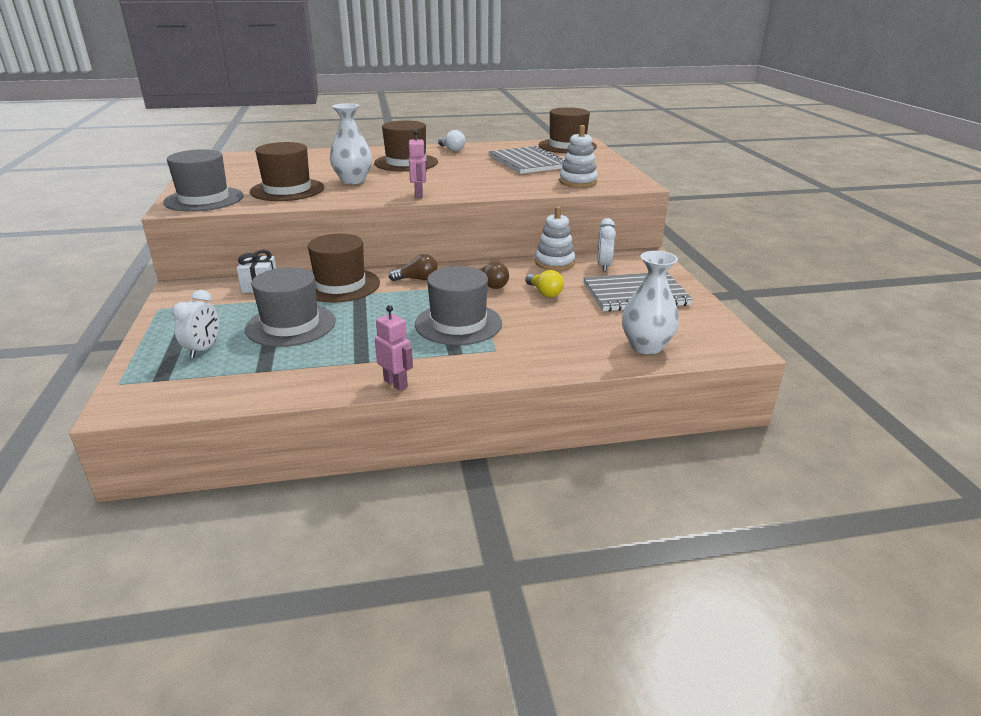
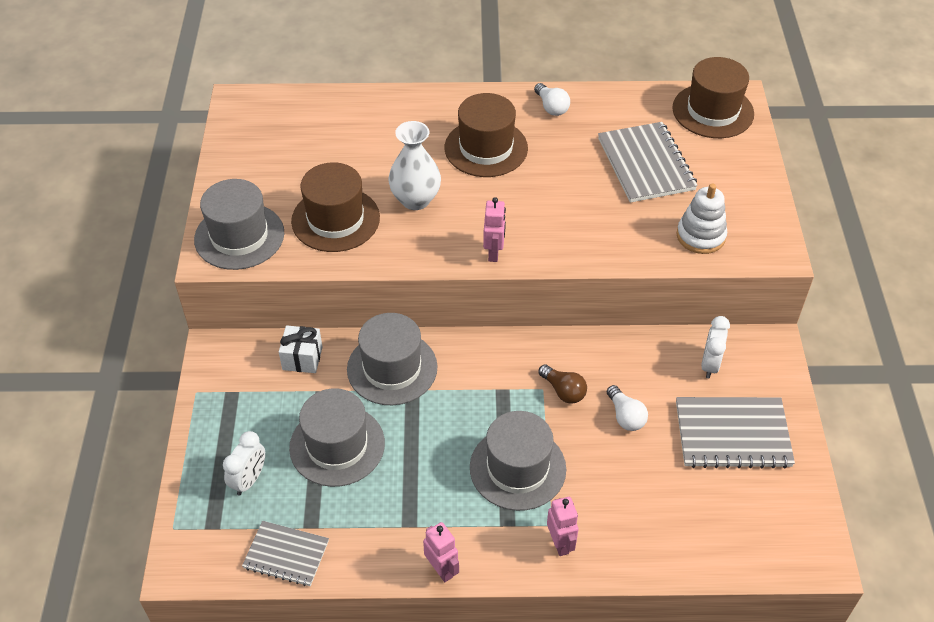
camera: 10 degrees right, 20 degrees up
brown hat [308,234,380,303] -> grey hat [347,313,438,405]
brown light bulb [389,254,437,281] -> none
yellow light bulb [525,270,564,297] -> white light bulb [607,385,648,431]
white stacking toy [535,206,575,271] -> none
white vase [622,251,679,354] -> none
none -> grey notebook [242,521,329,586]
none -> pink robot [547,497,578,556]

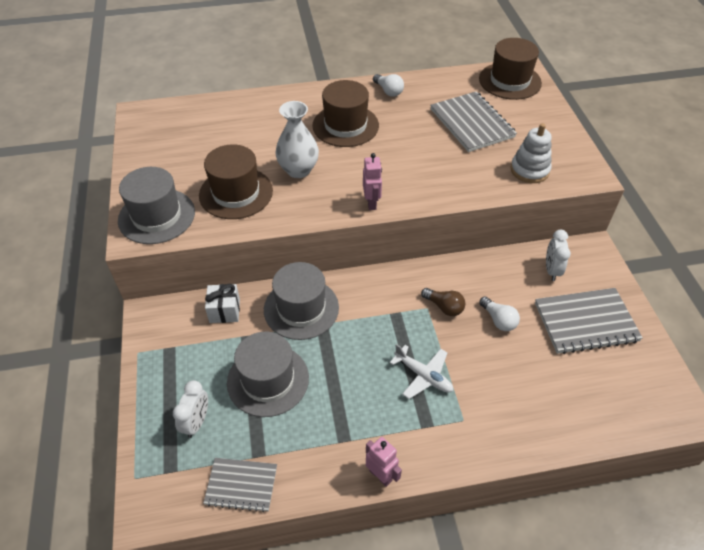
camera: 10 degrees left, 0 degrees up
grey hat [470,411,566,511] -> white plane [390,344,453,399]
pink robot [547,497,578,556] -> none

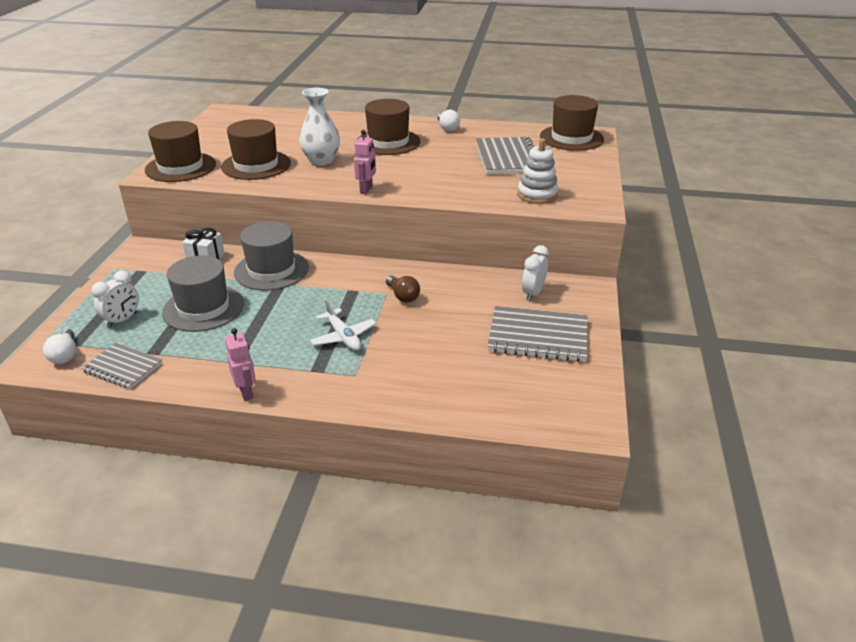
camera: 20 degrees right, 15 degrees down
grey hat [118,167,195,244] -> brown hat [145,121,216,182]
white light bulb [479,296,520,331] -> white light bulb moved to [43,329,76,364]

